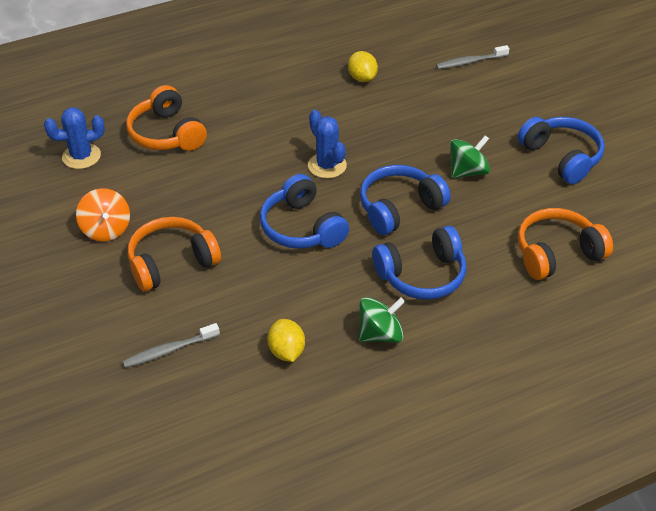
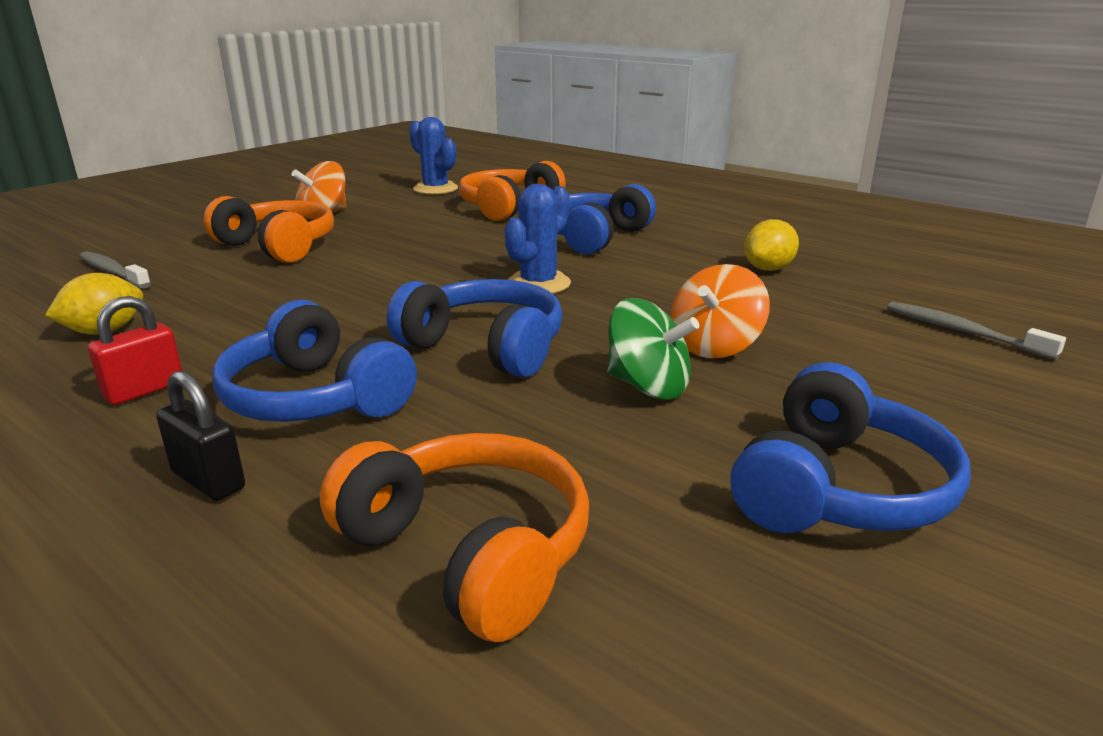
camera: 65 degrees right, 20 degrees down
blue headphones [260,174,349,249] -> blue headphones moved to [557,184,656,254]
green spinning top [359,297,405,343] -> red padlock [88,296,183,405]
none -> black padlock [156,371,245,501]
none -> orange spinning top [671,264,770,358]

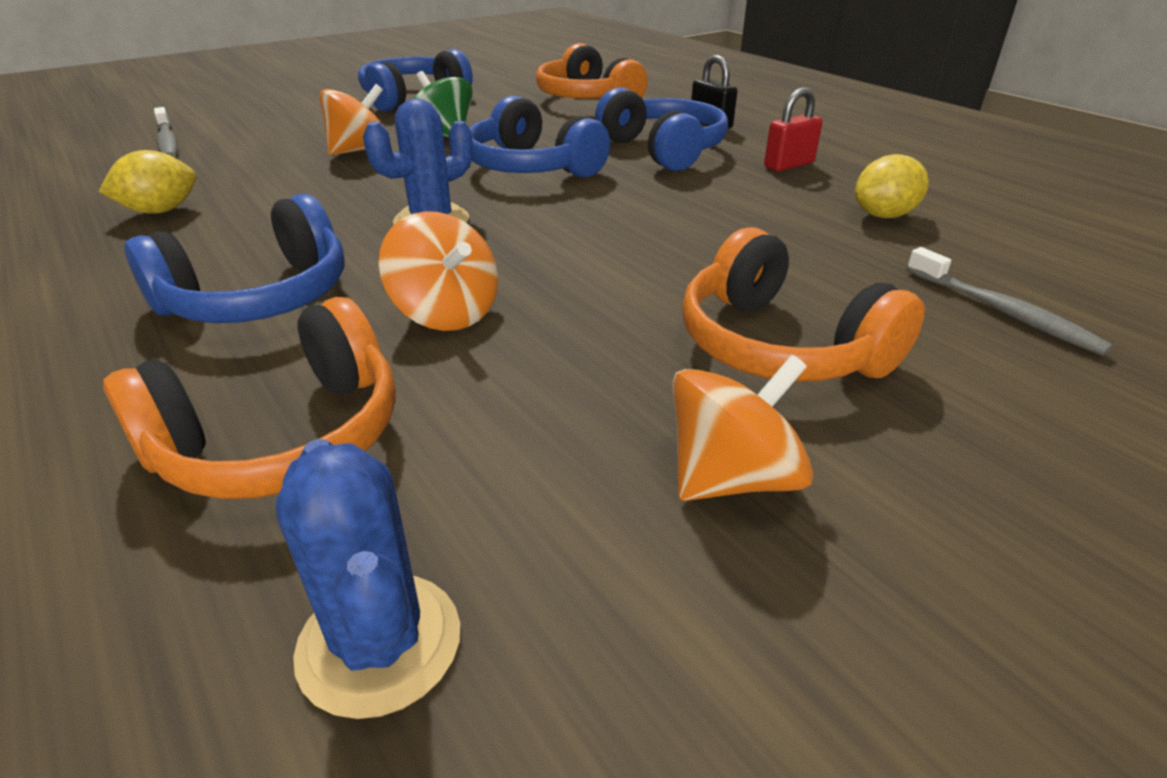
camera: 165 degrees left, 10 degrees up
none -> orange spinning top [379,211,498,331]

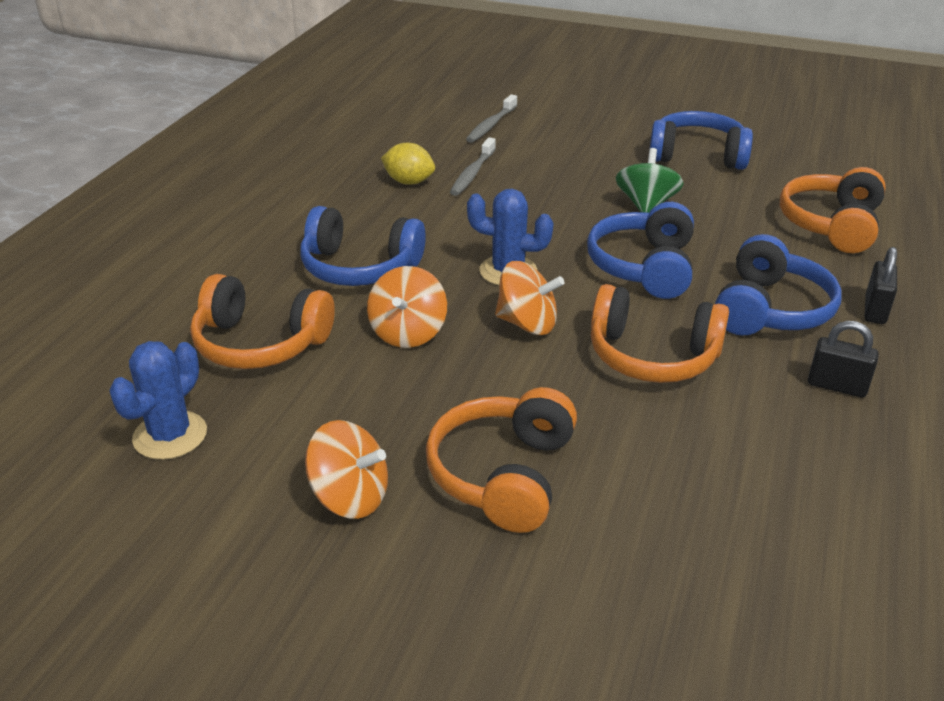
camera: 55 degrees right, 0 degrees up
orange spinning top [319,84,383,155] -> orange spinning top moved to [495,261,564,335]
red padlock [764,87,823,172] -> black padlock [808,321,879,397]
yellow lemon [855,154,929,218] -> none
grey toothbrush [907,247,1113,356] -> grey toothbrush moved to [450,137,496,196]
none -> orange headphones [591,284,729,383]

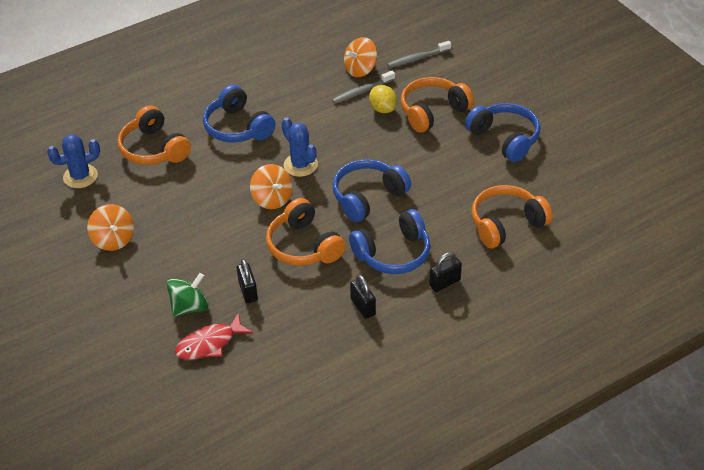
camera: 40 degrees right, 10 degrees up
orange spinning top [367,266,447,348] -> orange spinning top moved to [344,37,377,77]
yellow lemon [381,143,435,185] -> yellow lemon moved to [369,85,397,113]
orange headphones [426,387,577,533] -> orange headphones moved to [401,77,474,133]
green spinning top [616,148,683,213] -> green spinning top moved to [167,273,209,317]
none -> red fish [175,313,253,360]
none -> black padlock [237,259,258,303]

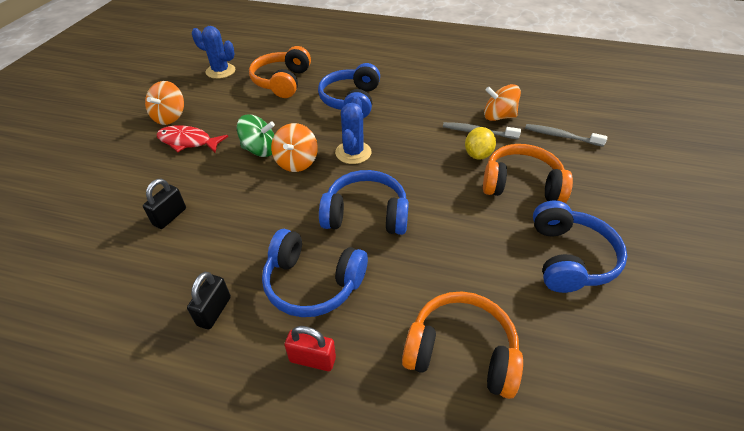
camera: 45 degrees right, 0 degrees up
green spinning top [167,273,209,317] -> green spinning top moved to [237,114,275,157]
red fish [175,313,253,360] -> red fish moved to [157,125,228,152]
orange headphones [266,198,346,266] -> none
black padlock [429,252,462,292] -> red padlock [285,326,336,371]

